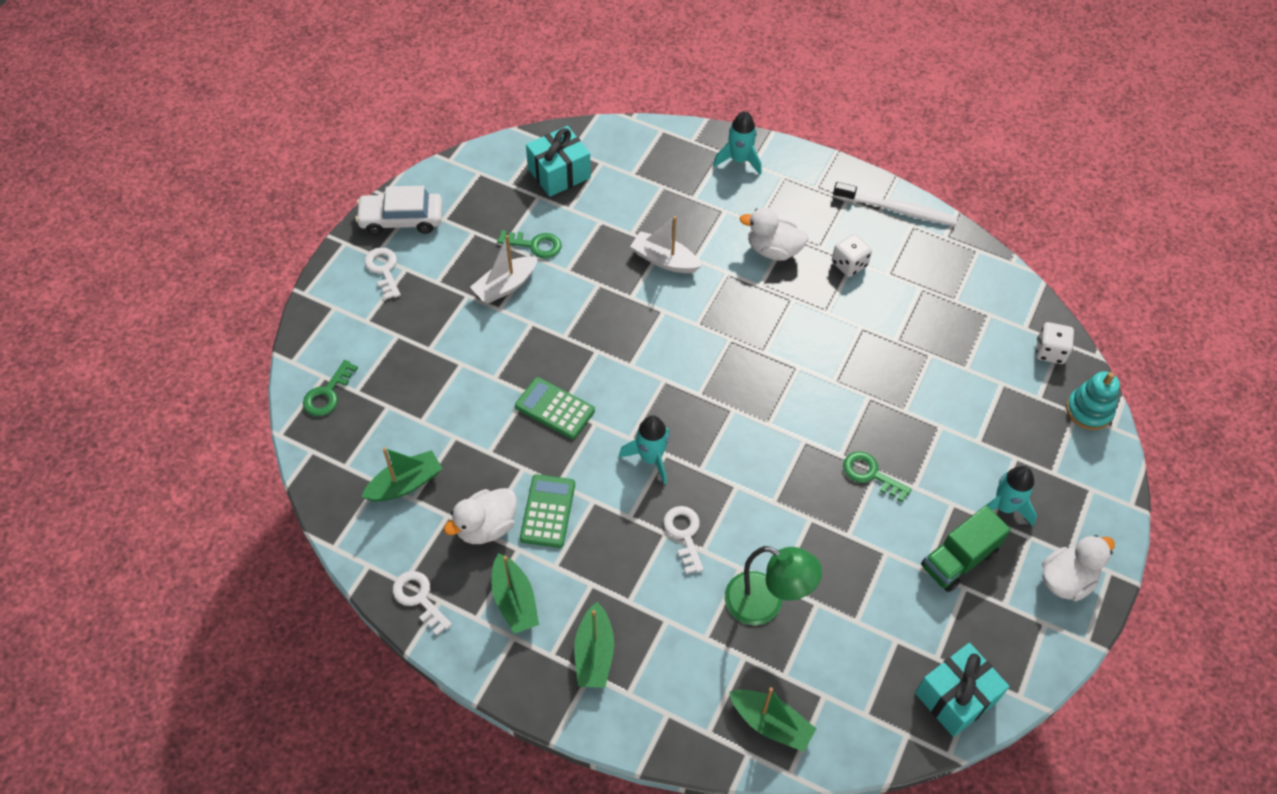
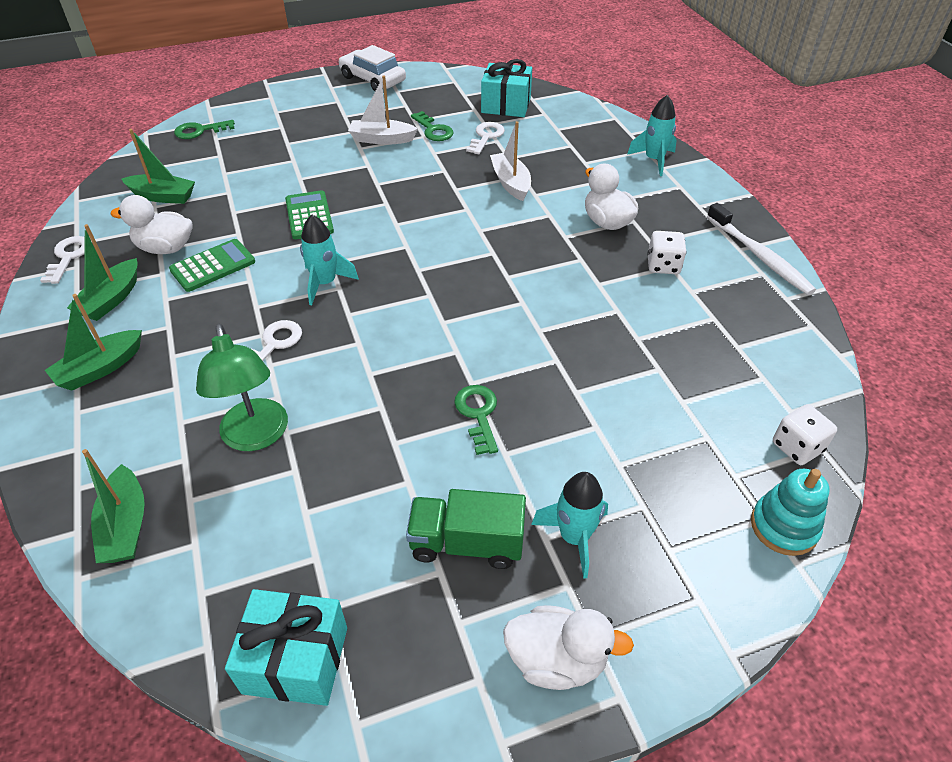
camera: 45 degrees right, 10 degrees down
white key [365,247,401,300] -> white key moved to [466,122,505,154]

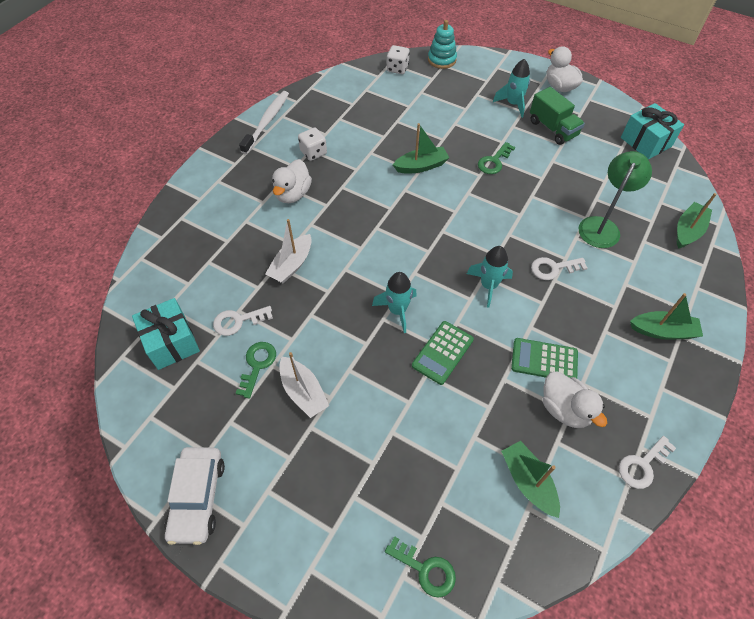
camera: 130 degrees left, 10 degrees up
green boat [67,224,138,321] -> green boat moved to [393,123,449,173]
turquoise rocket [627,95,677,176] -> turquoise rocket moved to [372,272,417,333]

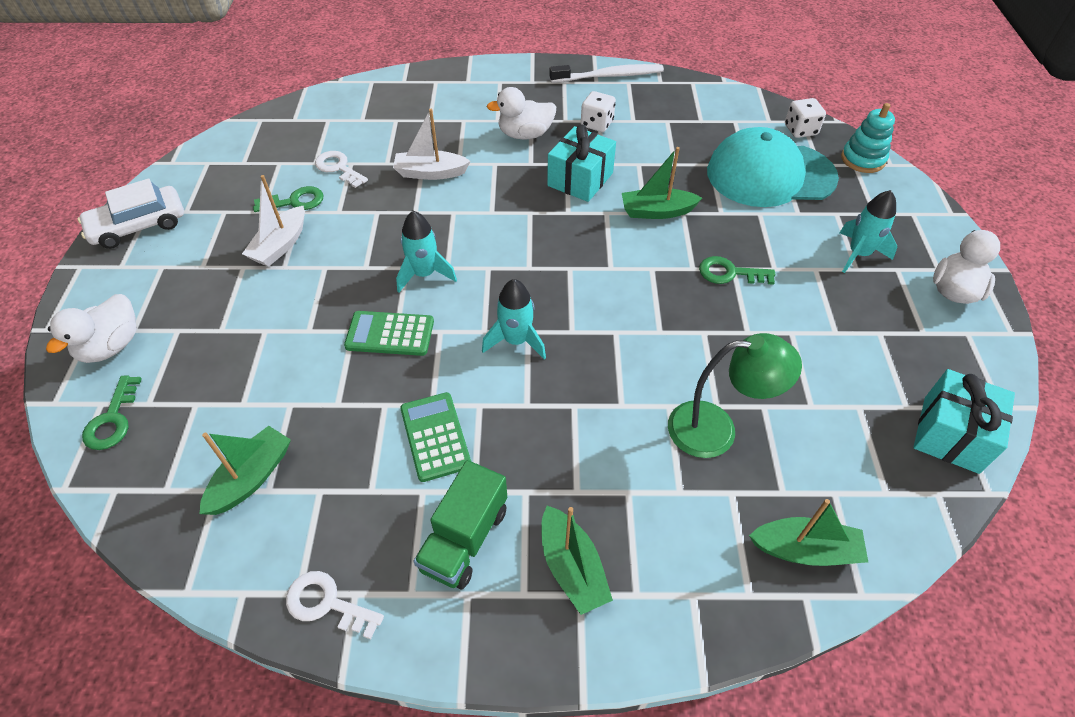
camera: 60 degrees right, 5 degrees down
turquoise gift [132,298,200,370] -> turquoise gift moved to [547,124,616,202]
green boat [393,123,449,173] -> green boat turned 135 degrees clockwise [622,147,702,219]
green truck [530,87,585,145] -> green truck moved to [413,460,507,590]
white key [531,257,588,280] -> none
white duck [543,371,607,428] -> white duck moved to [46,294,137,363]
none -> turquoise cap [707,127,839,207]

